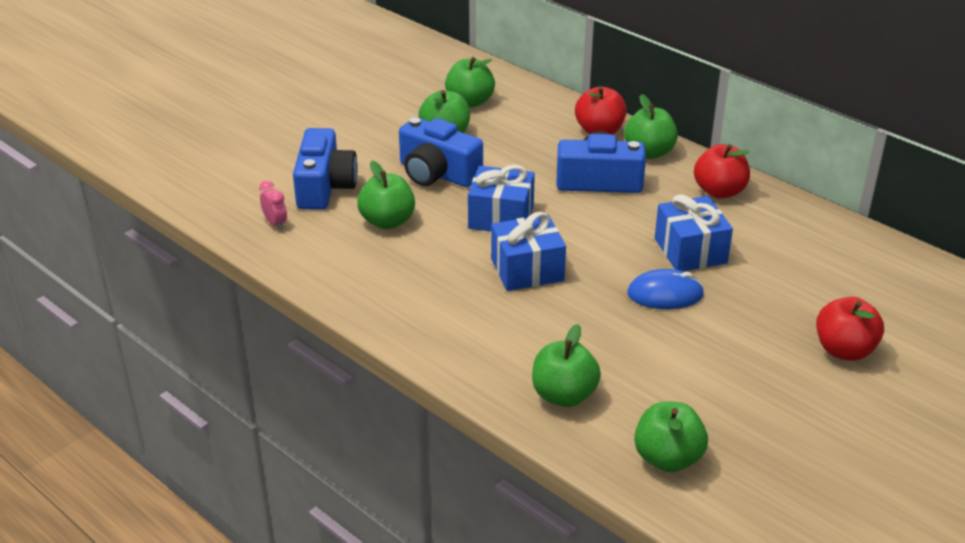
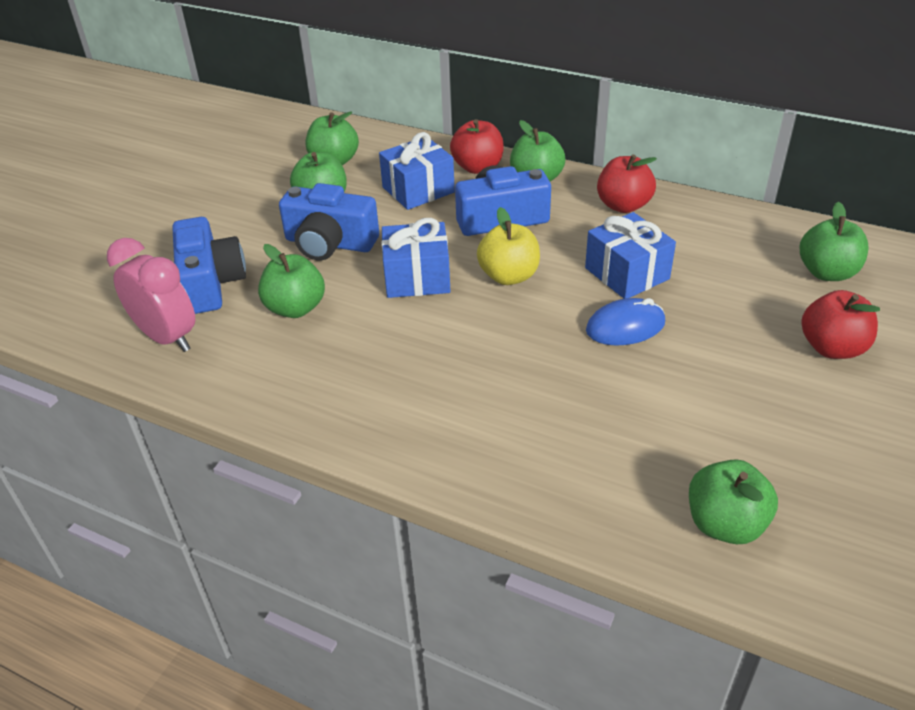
camera: 15 degrees left, 5 degrees up
pink clock [259,180,287,230] -> pink clock [107,238,195,352], size x2.07
blue gift [491,212,566,291] -> blue gift moved to [379,132,455,210]
green apple [532,324,601,407] -> green apple moved to [800,202,869,281]
none -> yellow apple [477,207,540,285]

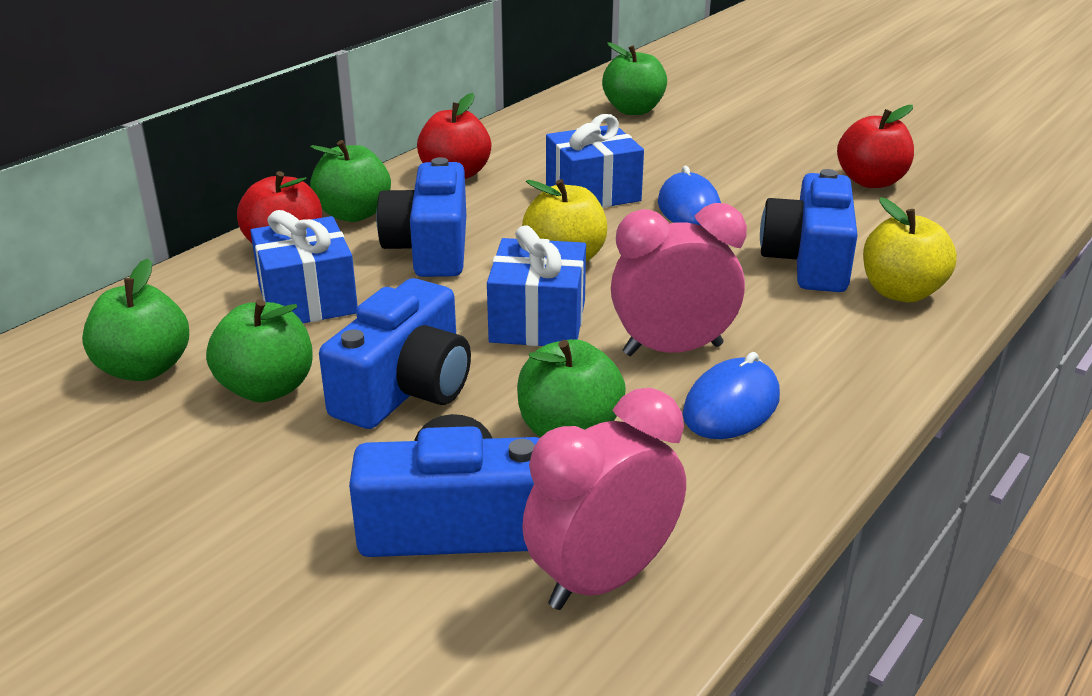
camera: 80 degrees left, 10 degrees down
green apple [689,459,778,544] -> none
red apple [802,290,880,359] -> red apple moved to [837,105,914,188]
none -> pink clock [611,203,747,356]
none -> blue mouse [683,352,780,439]
none -> blue camera [760,169,858,292]
none -> yellow apple [863,197,957,302]

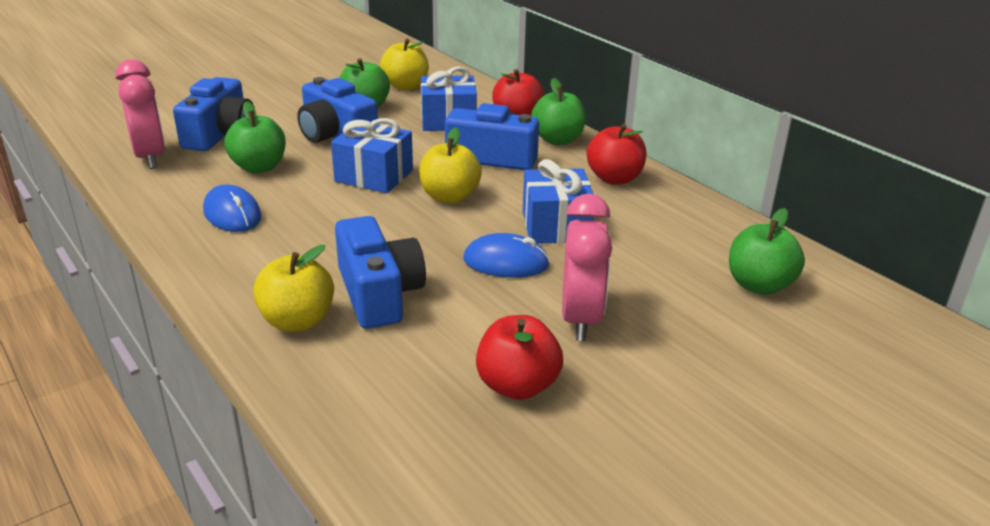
camera: 105 degrees right, 0 degrees up
green apple [82,259,189,381] -> yellow apple [380,39,429,90]
pink clock [611,203,747,356] -> pink clock moved to [562,194,612,341]
blue camera [760,169,858,292] -> blue camera turned 45 degrees clockwise [335,216,426,329]

